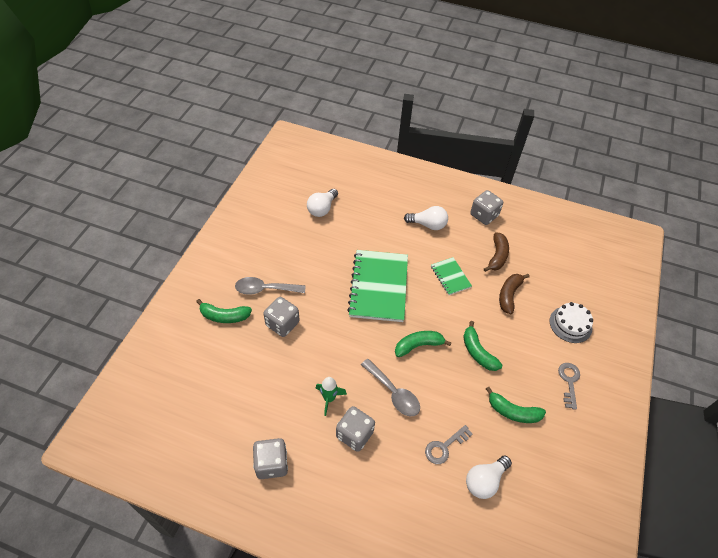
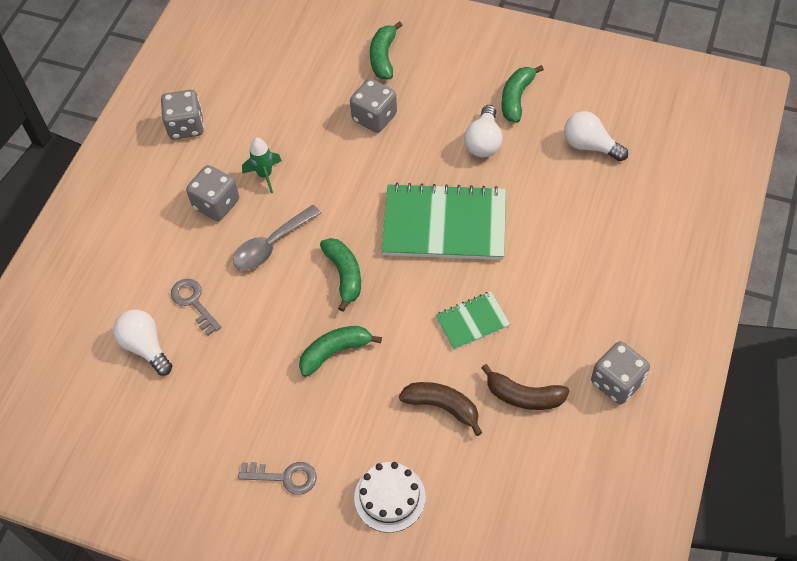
camera: 95 degrees right, 5 degrees up
grey spoon [235,277,305,295] -> none
white light bulb [404,206,448,230] -> white light bulb moved to [464,105,503,157]
green banana [486,387,546,423] -> green banana moved to [502,65,544,123]

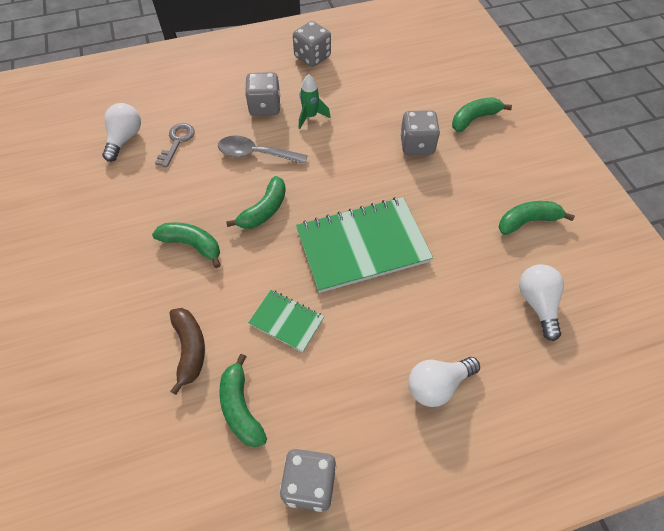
camera: 50 degrees right, 0 degrees up
grey key [238,462,317,495] -> none
white cake [354,462,426,533] -> none
green notebook [381,183,506,260] -> green notebook turned 75 degrees counterclockwise [296,197,433,293]
white light bulb [464,105,503,157] -> white light bulb moved to [408,357,480,407]
brown banana [481,364,569,410] -> green banana [219,354,267,447]

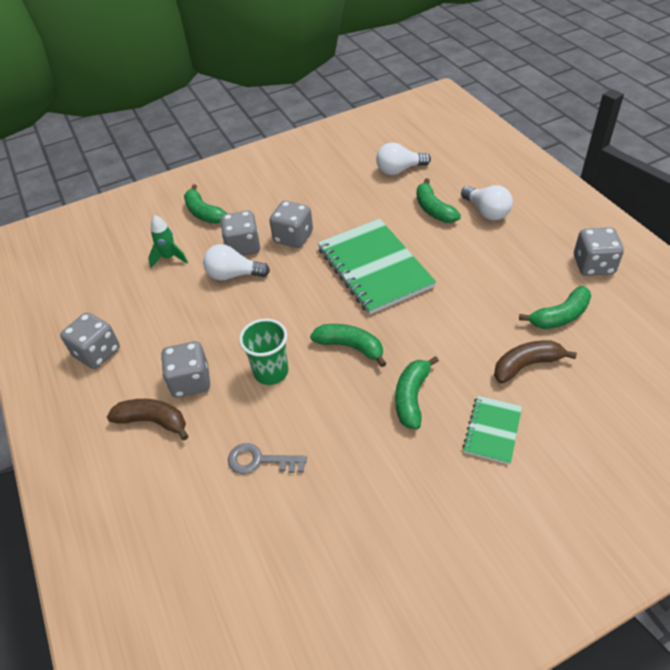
camera: 95 degrees left, 10 degrees down
white light bulb [102,103,141,162] -> white light bulb moved to [203,244,270,280]
grey spoon [218,136,308,164] -> green cup [239,319,288,385]
green notebook [248,290,324,352] -> green notebook moved to [463,396,522,465]
green rocket [299,74,331,129] -> green rocket moved to [148,215,188,268]
green banana [498,201,575,235] -> green banana moved to [417,178,461,223]
none -> brown banana [107,399,189,441]
none -> grey dice [269,201,313,248]

